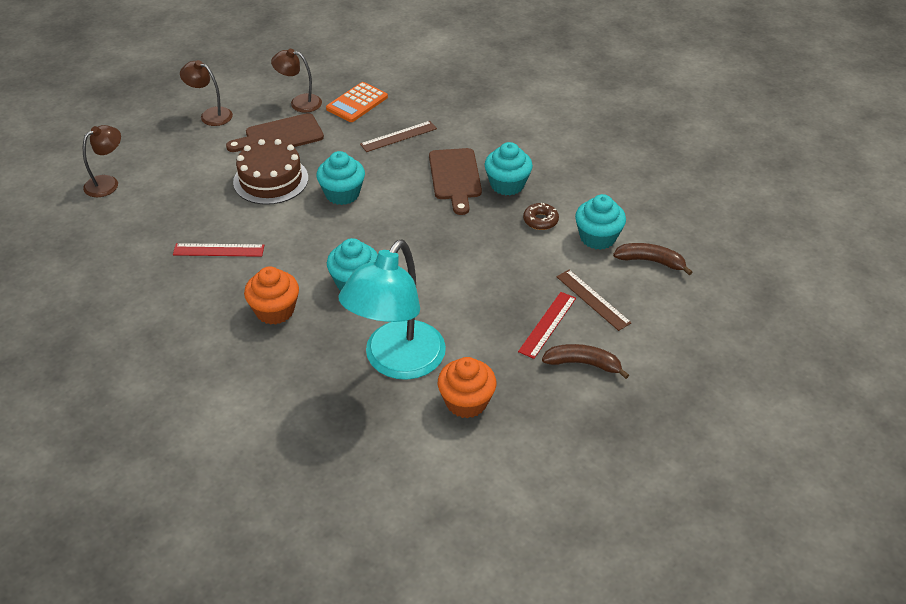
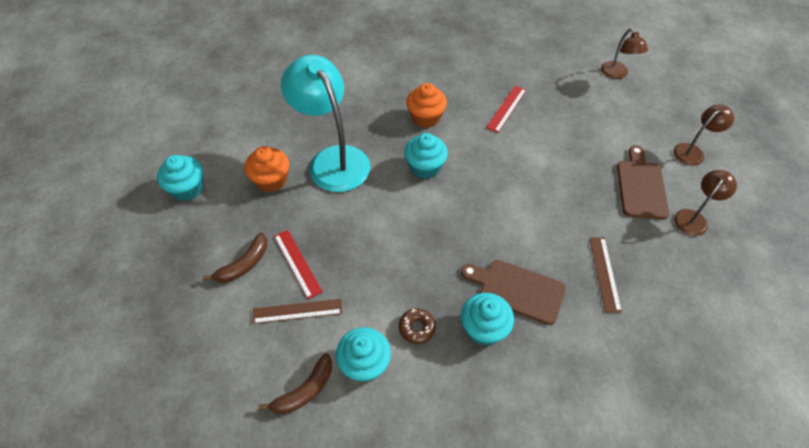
camera: 120 degrees right, 10 degrees up
brown cake [233,139,308,205] -> none
turquoise cupcake [316,151,365,205] -> turquoise cupcake moved to [157,155,203,201]
orange calculator [326,82,388,122] -> none

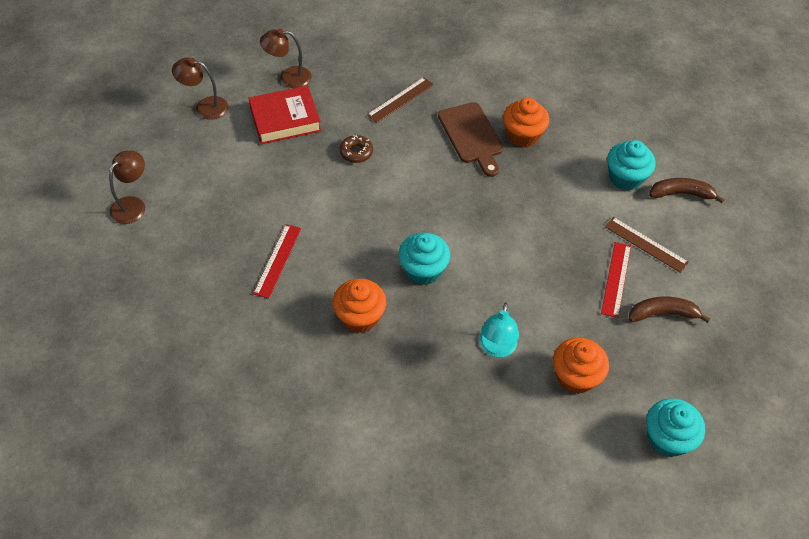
camera: 135 degrees left, 0 degrees up
turquoise lamp [281,55,371,192] -> turquoise lamp [479,303,519,357], size x0.50
brown donut [399,308,436,344] -> brown donut moved to [340,135,373,163]
turquoise cupcake [461,293,514,346] -> orange cupcake [503,98,549,147]
red ruler [486,86,526,133] -> red ruler turned 60 degrees counterclockwise [253,224,301,298]
brown cutting board [617,145,669,220] -> red book [248,86,321,144]

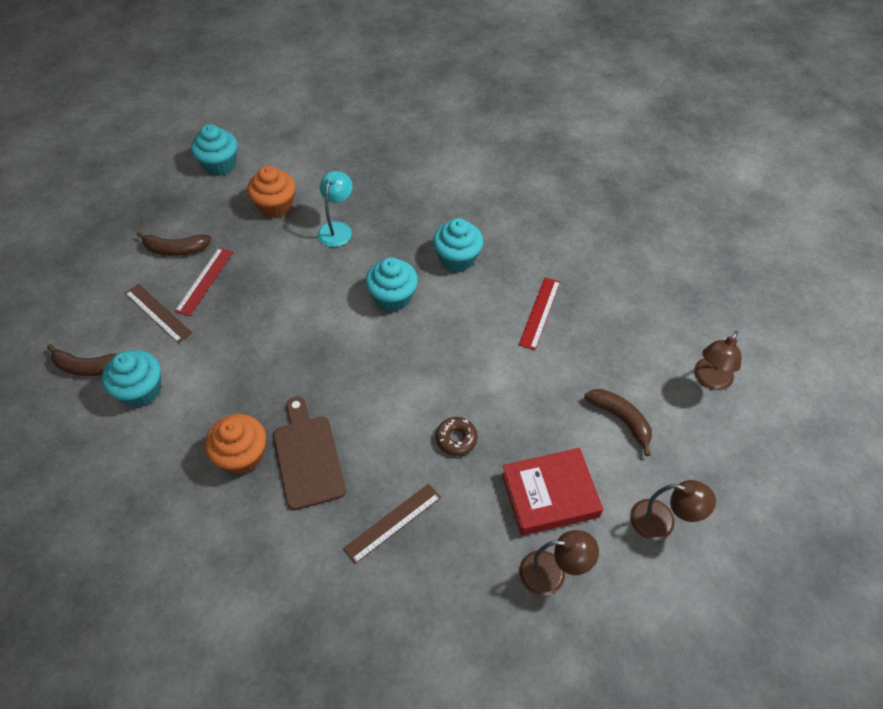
camera: 175 degrees left, 0 degrees up
orange cupcake [333,279,386,333] -> turquoise cupcake [433,218,483,272]
none -> brown banana [584,389,652,456]

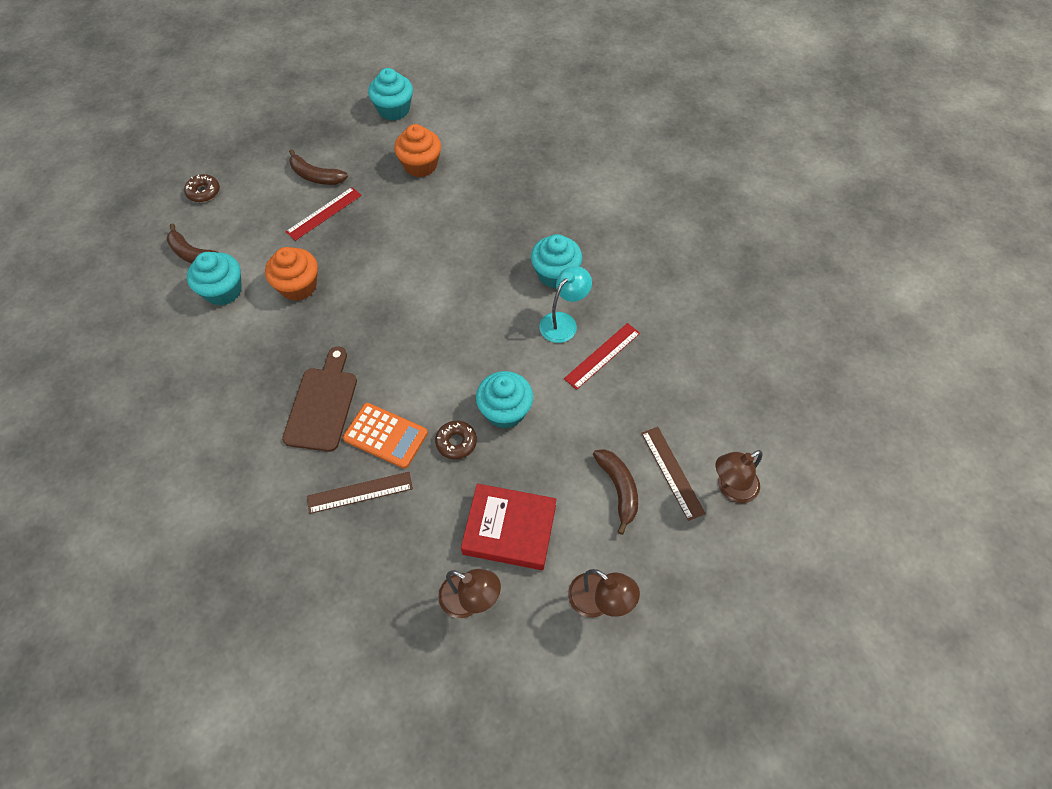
camera: 25 degrees right, 5 degrees up
brown ruler [125,284,192,343] -> brown ruler moved to [641,427,706,521]
orange cupcake [205,414,266,474] -> orange cupcake moved to [265,247,318,301]
turquoise lamp [318,171,352,247] -> turquoise lamp moved to [539,266,592,343]
turquoise cupcake [365,257,418,312] -> turquoise cupcake moved to [476,371,533,429]
none -> brown donut [184,174,220,202]
none -> orange calculator [343,403,428,469]

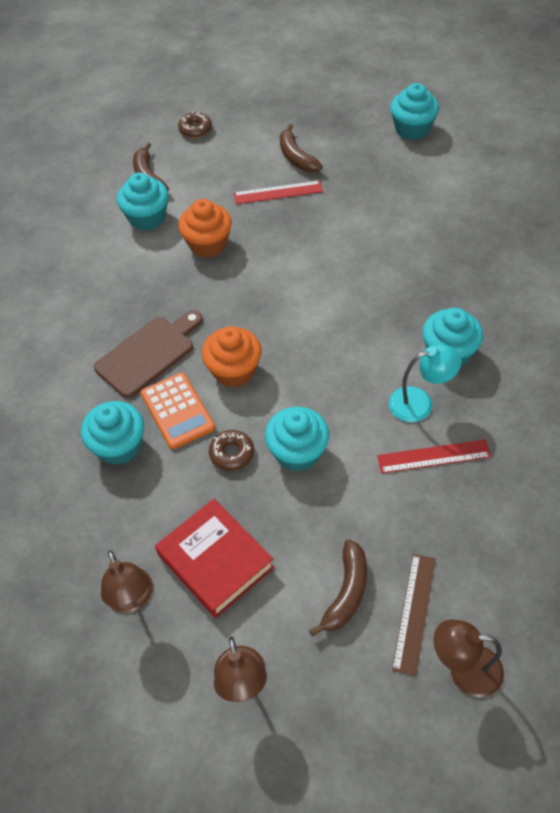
camera: 40 degrees right, 5 degrees down
brown ruler [307,472,413,514] -> turquoise cupcake [81,401,144,465]
orange cupcake [394,124,441,177] -> orange cupcake moved to [202,326,261,388]

